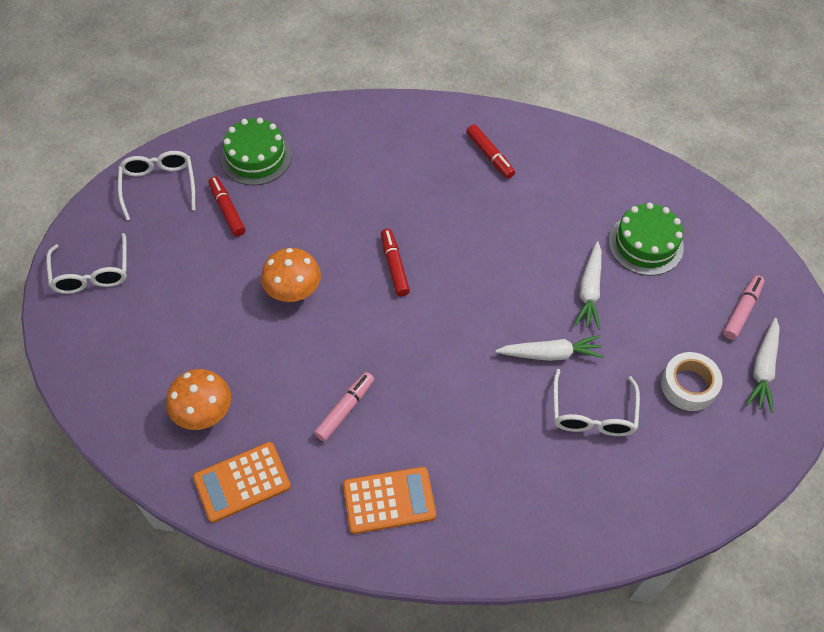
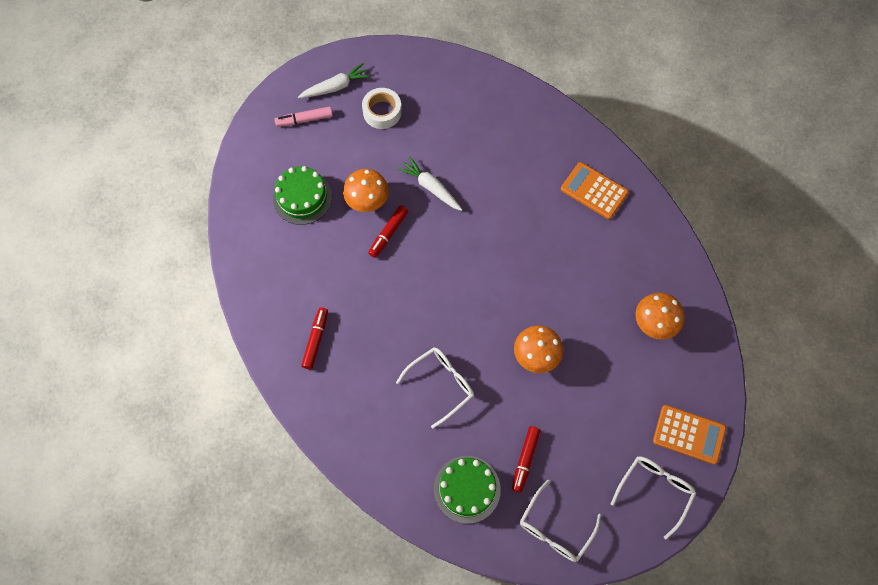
camera: 135 degrees left, 10 degrees up
orange calculator [193,442,291,523] -> orange calculator moved to [653,405,726,465]
pink marker [314,372,374,442] -> none
red marker [381,229,410,297] -> red marker moved to [368,205,408,258]
white glasses [553,369,640,436] -> white glasses moved to [396,348,474,429]
white carrot [574,241,602,329] -> orange mushroom [343,169,389,212]

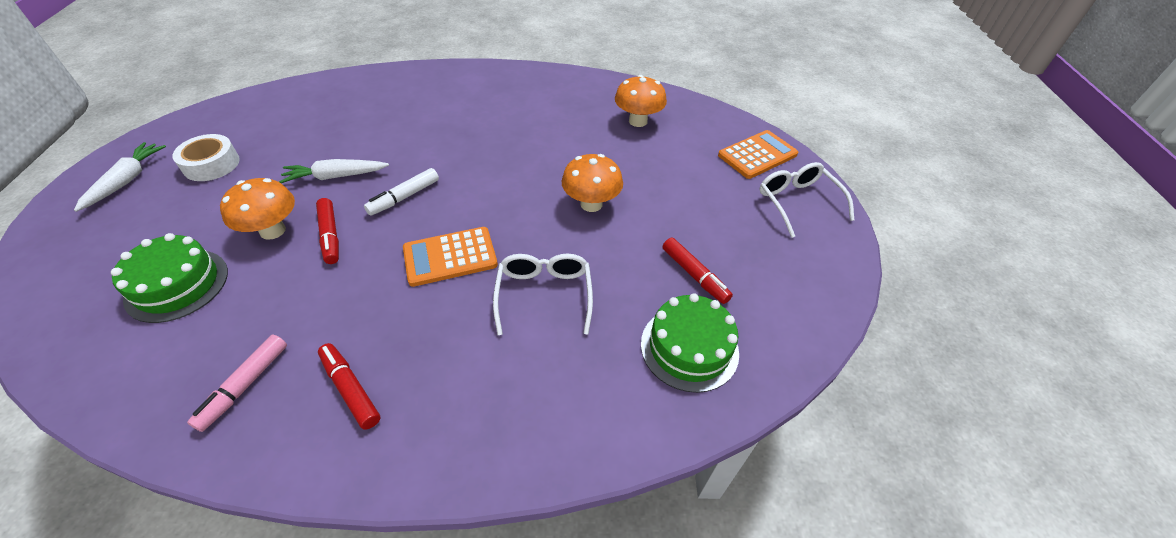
camera: 55 degrees left, 20 degrees down
pink marker [275,106,333,127] -> pink marker moved to [187,335,287,432]
white glasses [520,480,601,562] -> none
orange calculator [561,162,629,219] -> orange calculator moved to [403,227,498,287]
none -> white marker [364,168,439,216]

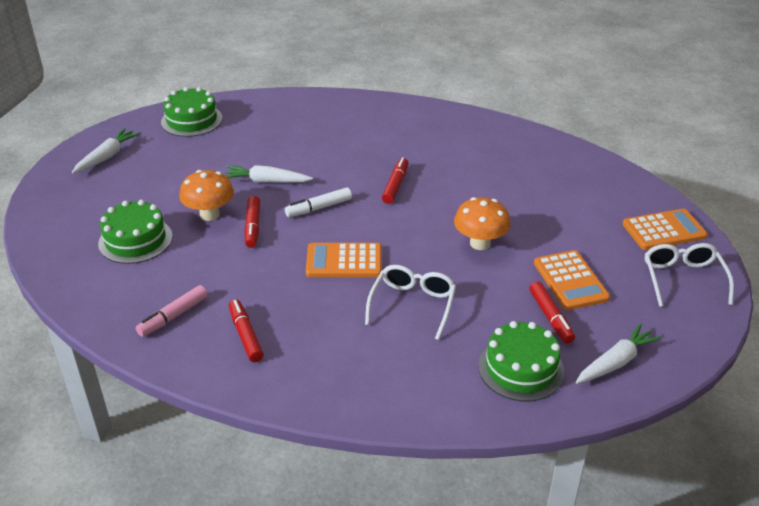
camera: 20 degrees right, 10 degrees down
white tape [172,134,240,181] -> none
orange mushroom [615,75,667,127] -> none
none -> green cake [161,87,222,137]
none -> red marker [382,157,409,204]
none -> orange calculator [534,250,610,310]
none -> white carrot [576,323,662,384]

